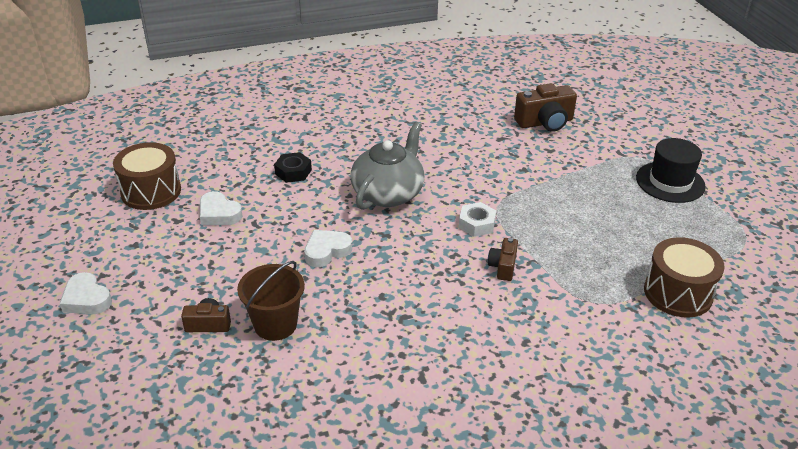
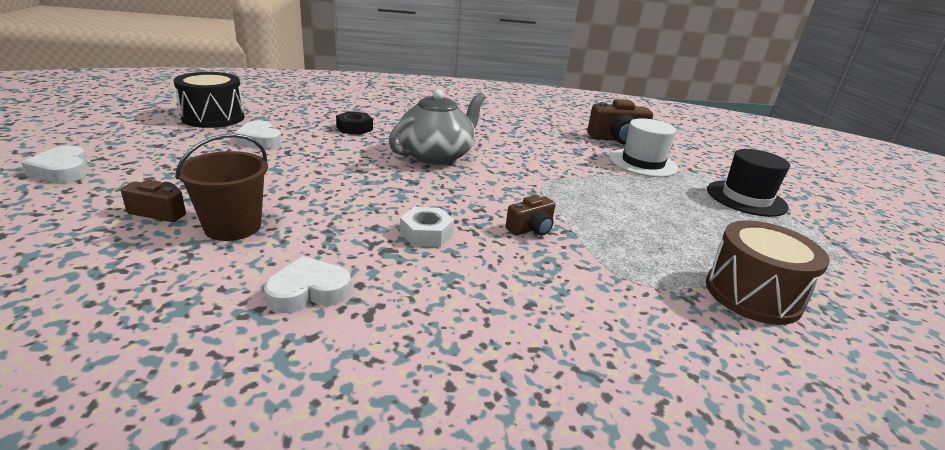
camera: 10 degrees right, 10 degrees down
brown drum [113,142,181,210] -> black drum [173,72,245,128]
white heart [304,230,352,267] -> white heart moved to [264,256,351,313]
white nut [459,202,496,237] -> white nut moved to [400,207,454,247]
brown camera [488,238,518,281] -> brown camera turned 150 degrees counterclockwise [506,195,556,236]
none -> white hat [609,118,678,177]

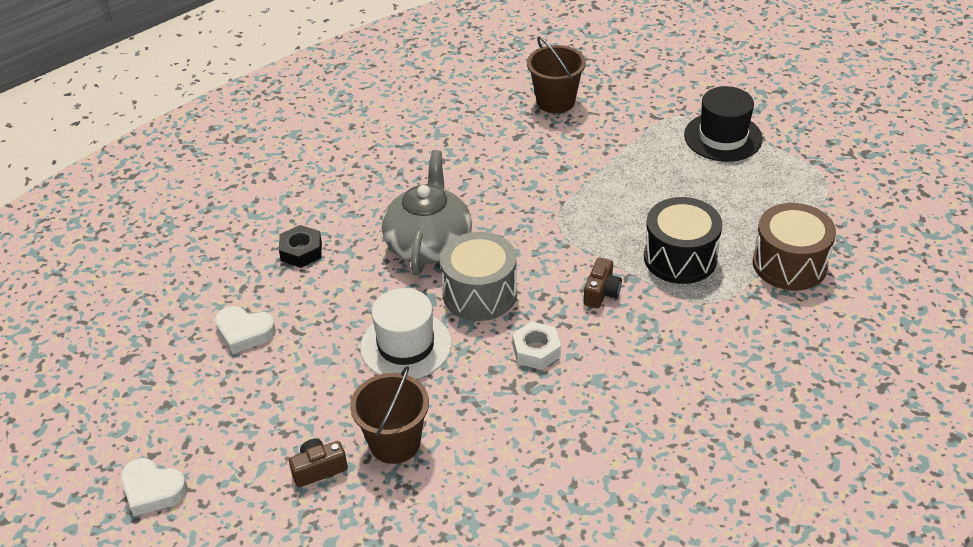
camera: 30 degrees left, 15 degrees up
black drum [173,72,245,128] -> black drum moved to [644,197,722,284]
white heart [264,256,351,313] -> none
brown camera [587,99,653,145] -> brown bucket [527,36,586,113]
white hat [609,118,678,177] -> white hat moved to [360,288,452,379]
none -> grey drum [440,232,517,321]

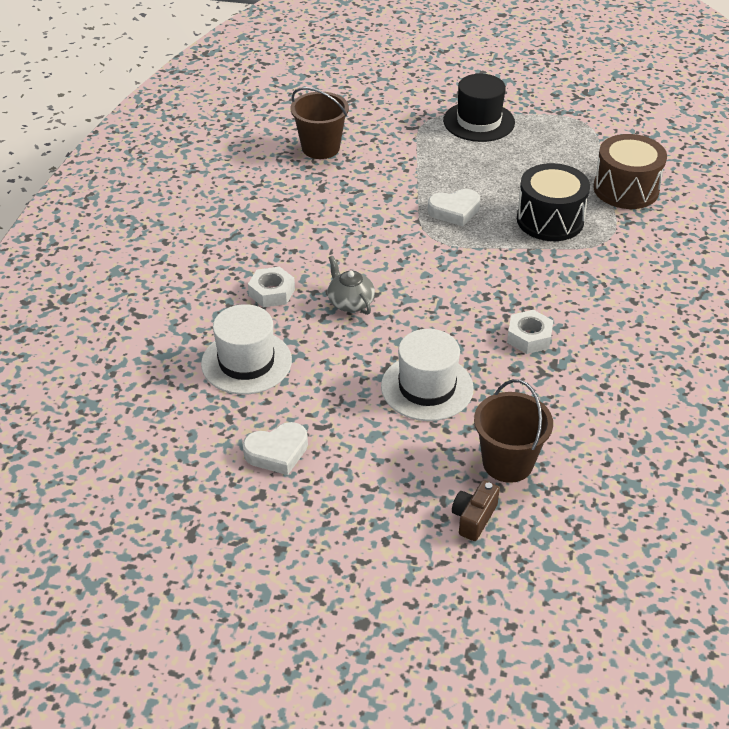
camera: 40 degrees left, 0 degrees up
white heart [121,458,188,516] -> white heart moved to [428,189,480,226]
black nut [279,225,322,268] -> white hat [201,304,292,395]
grey teapot [382,150,472,275] -> grey teapot [327,256,375,315], size x0.52
grey drum [440,232,517,321] -> none
brown camera [584,258,622,308] -> none
none -> white nut [248,267,295,308]

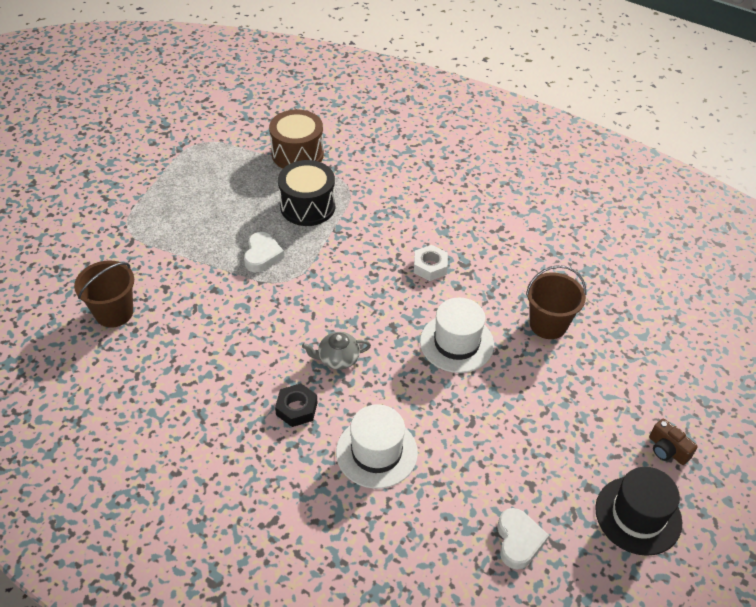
camera: 70 degrees left, 5 degrees up
white heart [243,422,308,475] -> white heart moved to [497,508,549,569]
white nut [248,267,295,308] -> black nut [275,383,317,427]
black hat [443,74,515,142] -> black hat moved to [595,467,682,556]
brown camera [452,480,500,541] -> brown camera moved to [649,419,698,465]

